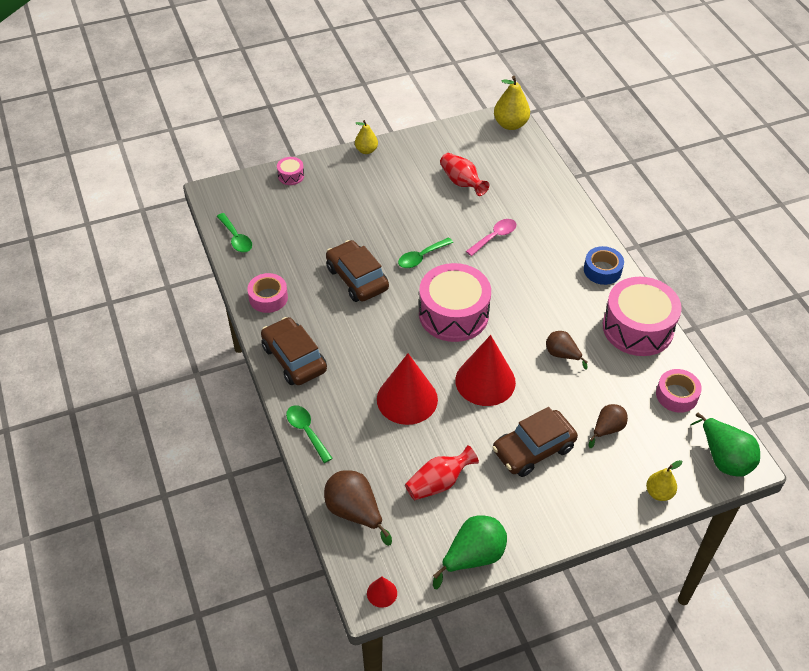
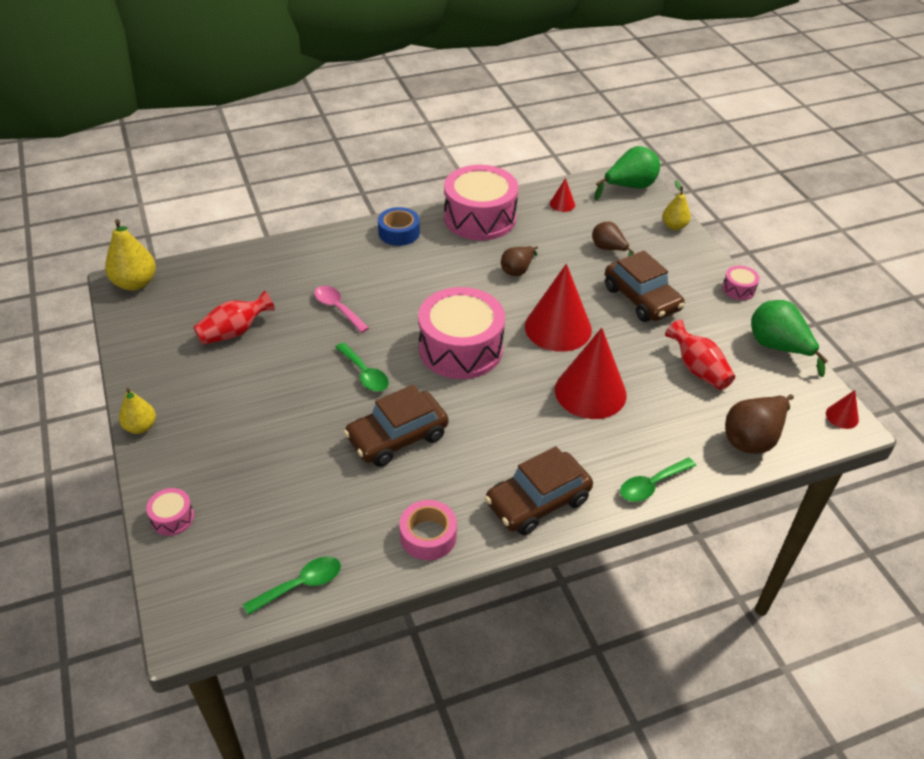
camera: 90 degrees left, 5 degrees down
pink tape [656,369,702,413] -> red cone [550,178,575,212]
none -> pink drum [722,266,760,300]

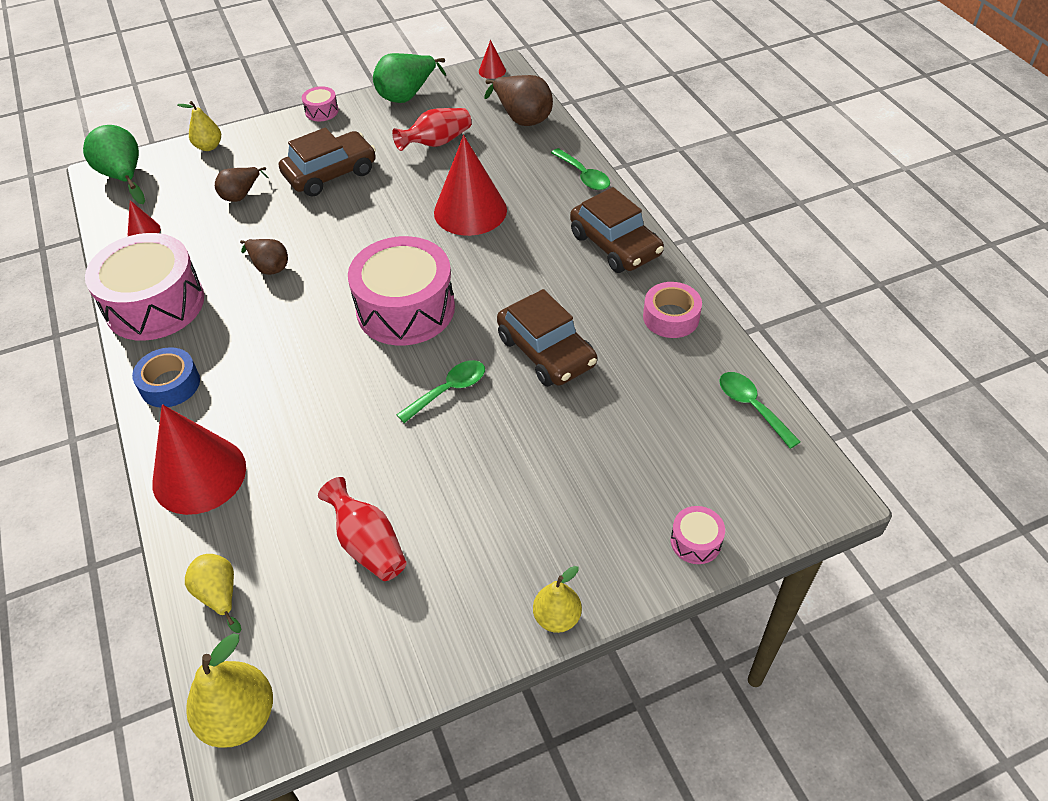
camera: 90 degrees left, 5 degrees up
pink spoon [314,286,369,333] -> none
red cone [525,264,592,352] -> red cone moved to [152,404,246,515]
none -> yellow pear [185,554,241,633]

